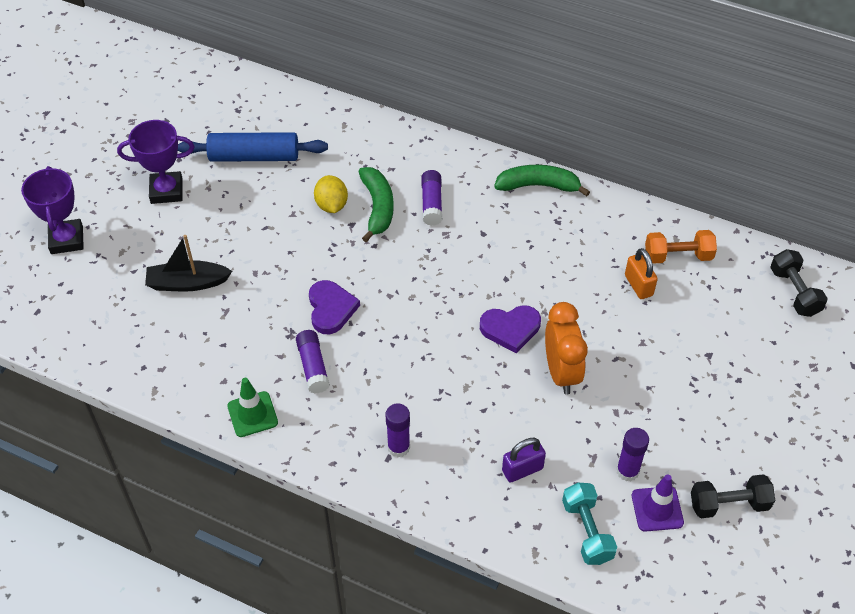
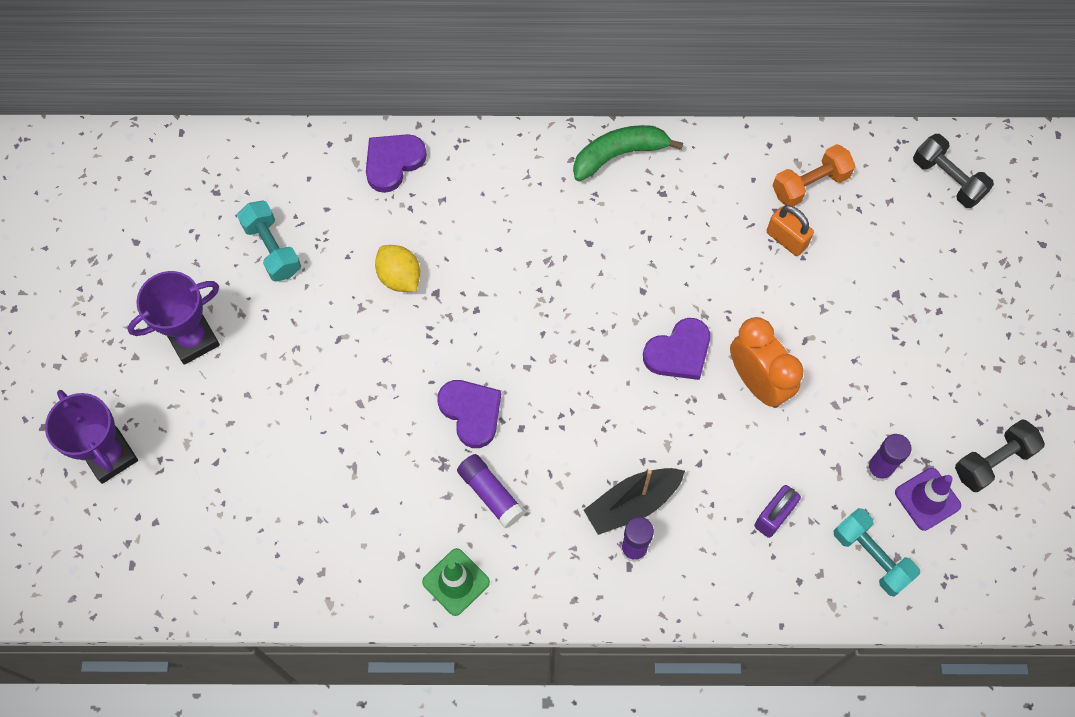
camera: 25 degrees left, 15 degrees up
black boat [145,235,232,292] -> black boat moved to [584,468,685,535]
blue rolling pin [178,132,328,162] -> turquoise dumbbell [237,200,301,282]
green banana [358,167,394,242] -> none
purple glue stick [421,170,442,226] -> none
none -> purple heart [366,134,427,193]

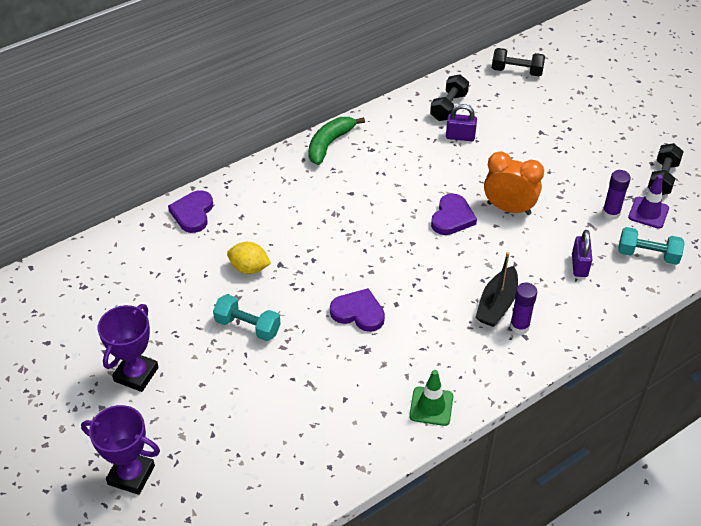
camera: 35 degrees left, 20 degrees down
turquoise dumbbell [237,200,301,282] -> turquoise dumbbell moved to [213,294,281,341]
purple glue stick [457,454,525,528] -> none
orange padlock [767,205,814,256] -> purple padlock [446,104,477,141]
orange dumbbell [772,144,855,206] -> black dumbbell [430,74,469,121]

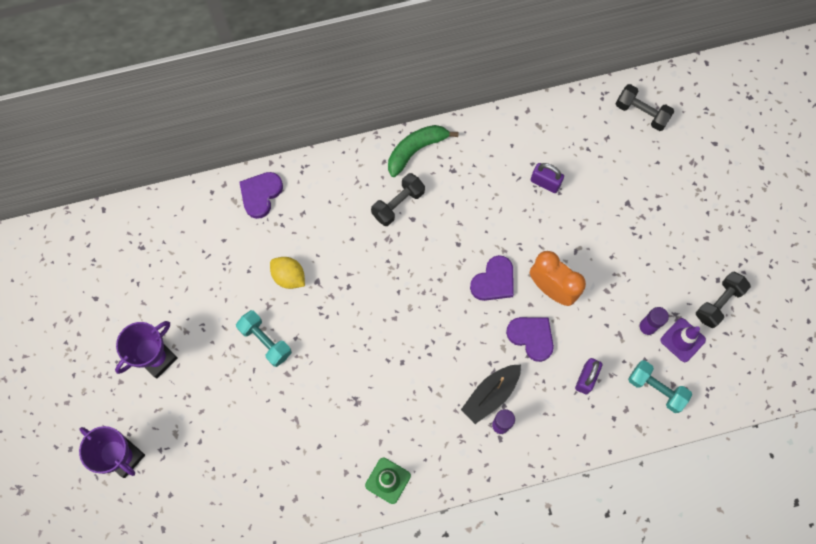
camera: 20 degrees right, 25 degrees up
purple heart [330,288,385,332] -> purple heart moved to [506,317,554,362]
black dumbbell [430,74,469,121] -> black dumbbell moved to [371,173,425,226]

